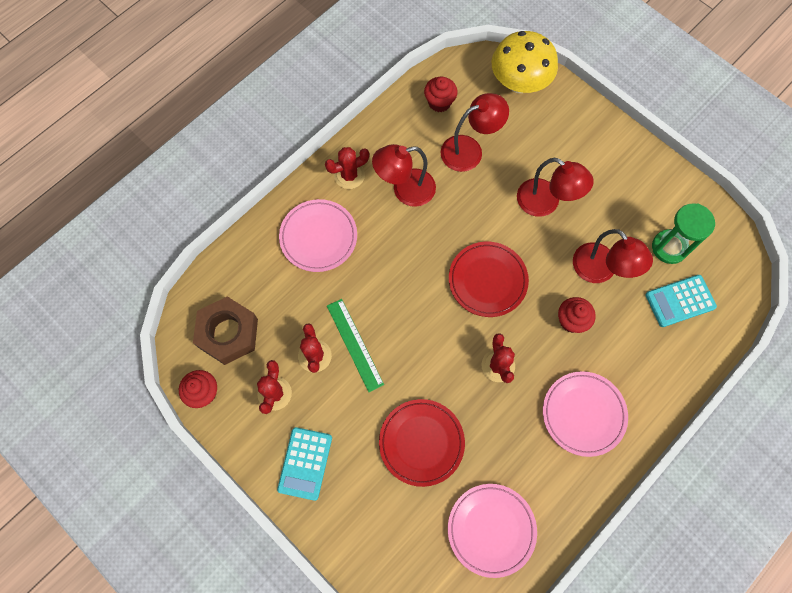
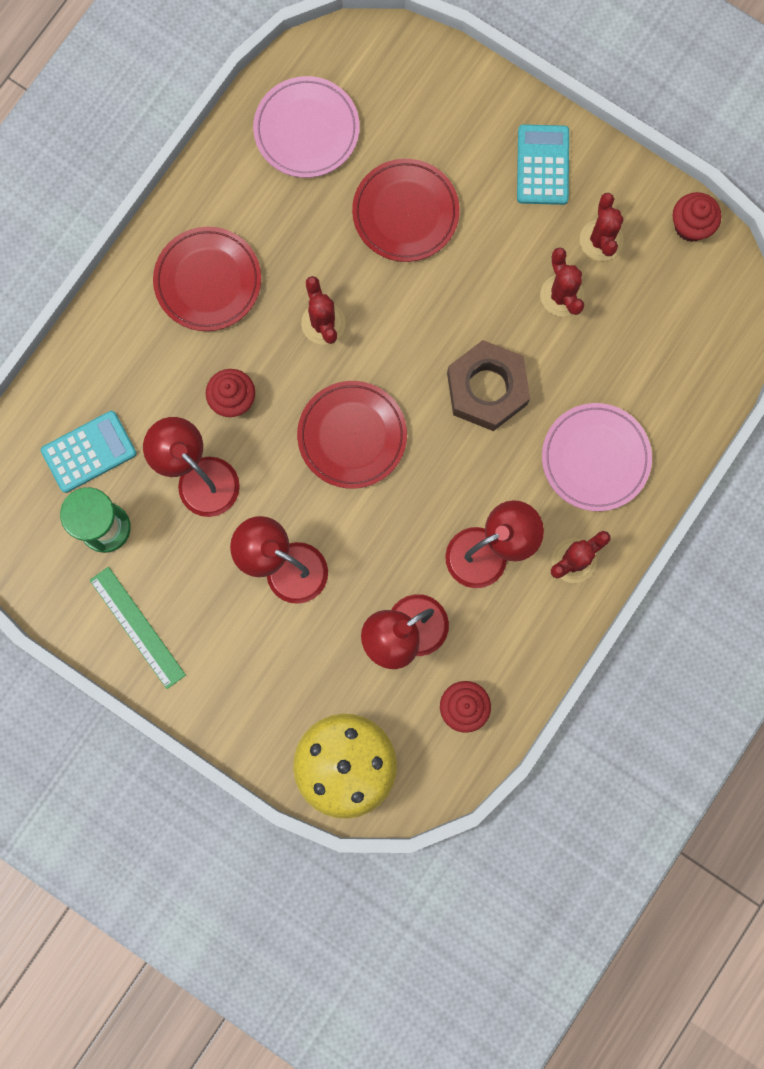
camera: 170 degrees right, 10 degrees up
brown nut [193,297,258,365] -> brown nut moved to [447,340,530,431]
green ruler [327,299,384,392] -> green ruler moved to [90,567,186,689]
pink plate [543,371,628,457] -> red plate [153,227,261,331]

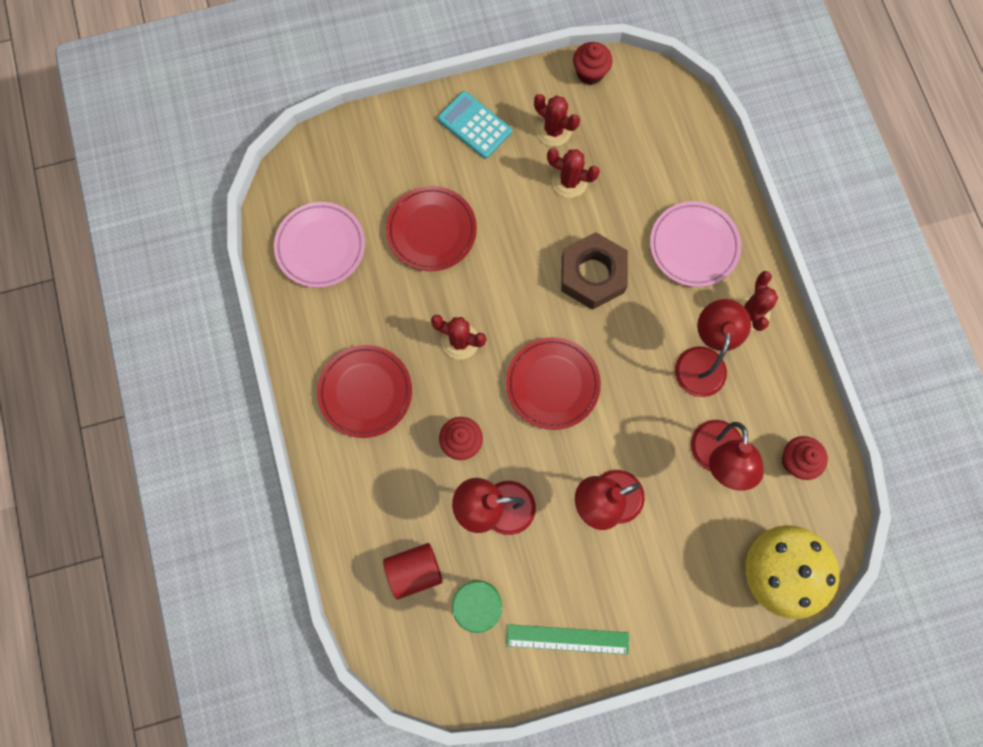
camera: 50 degrees left, 5 degrees down
turquoise calculator [41,411,137,493] -> red cylinder [383,543,443,599]

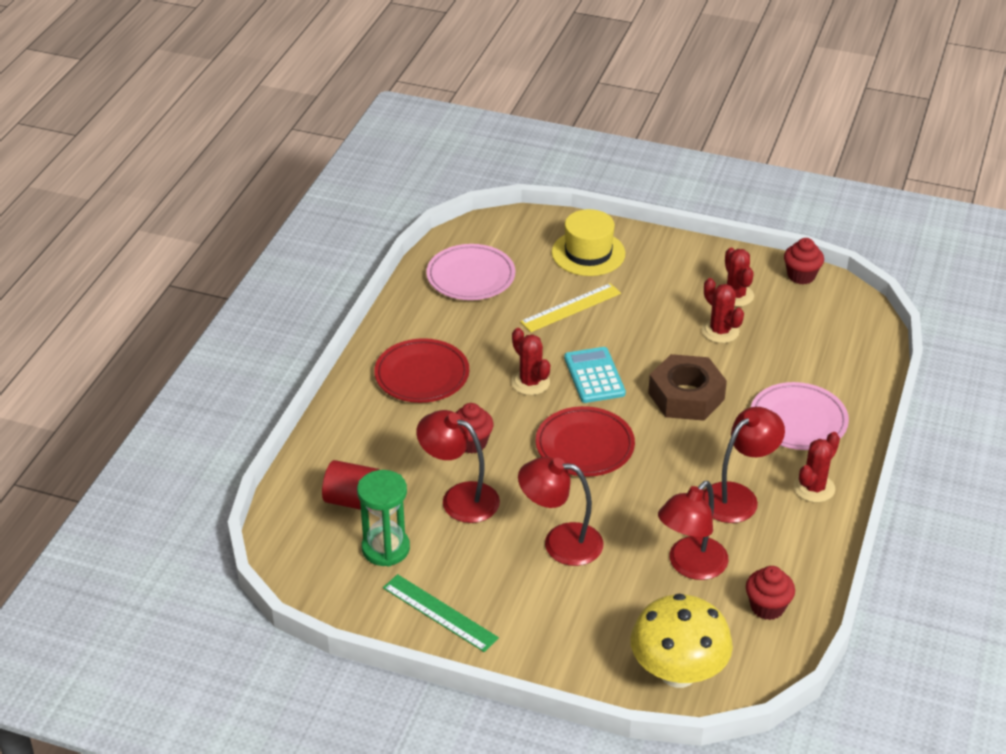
camera: 35 degrees right, 35 degrees down
red plate [386,186,477,271] -> yellow ruler [520,283,621,332]
turquoise calculator [438,91,512,159] -> turquoise calculator moved to [564,347,626,403]
none -> yellow hat [552,209,625,276]

